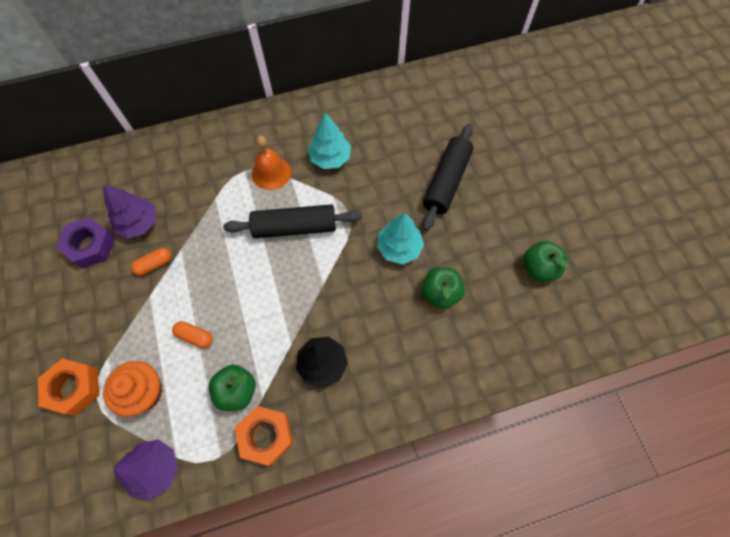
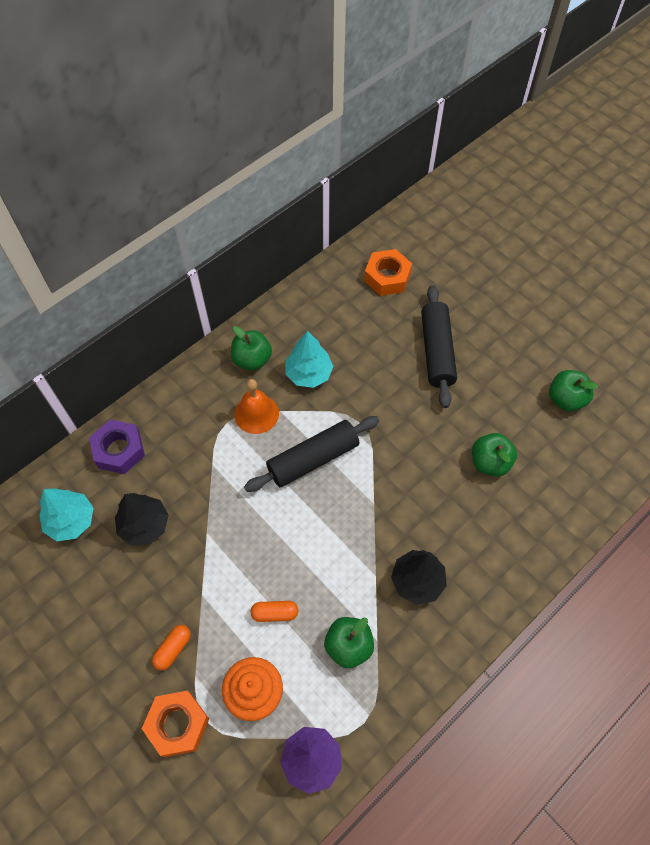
camera: 25 degrees left, 5 degrees down
purple nut [56,217,115,269] -> purple nut moved to [89,419,145,474]
purple tree [103,185,156,238] -> black tree [115,493,169,546]
orange capsule [131,248,171,276] -> orange capsule moved to [152,625,191,670]
orange nut [235,406,293,466] -> orange nut moved to [364,249,412,296]
turquoise tree [377,213,424,265] -> turquoise tree moved to [40,488,93,541]
none -> green apple [231,326,272,371]

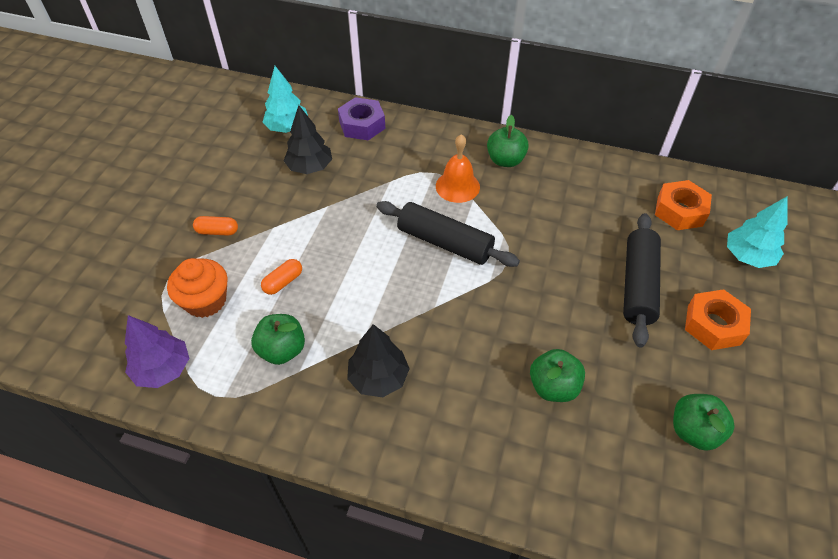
camera: 60 degrees right, 10 degrees down
orange nut [142,691,209,757] -> orange nut moved to [685,289,751,350]
orange capsule [250,601,299,622] -> orange capsule turned 75 degrees clockwise [261,259,302,295]
turquoise tree [285,331,333,388] -> turquoise tree moved to [727,196,787,268]
black rolling pin [421,285,457,408] -> black rolling pin turned 45 degrees counterclockwise [623,213,661,347]

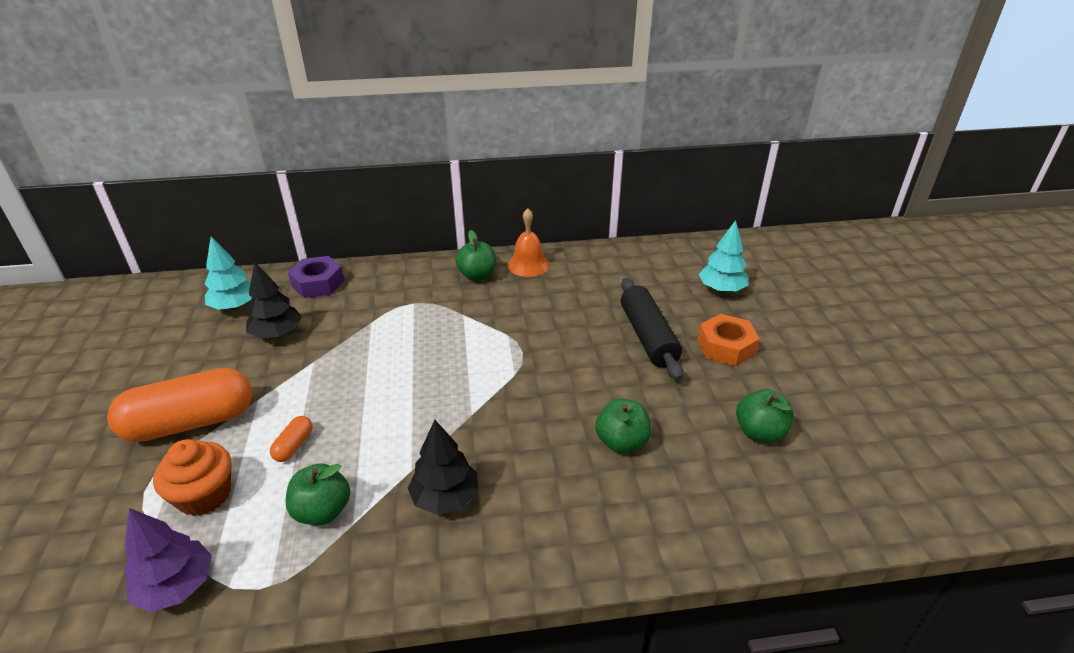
camera: 25 degrees left, 15 degrees down
orange capsule [193,216,238,236] -> orange capsule [107,368,252,442], size x2.43
black rolling pin [376,201,520,267] -> none
orange bell [436,134,480,203] -> orange bell moved to [507,208,550,277]
orange nut [655,180,712,230] -> none

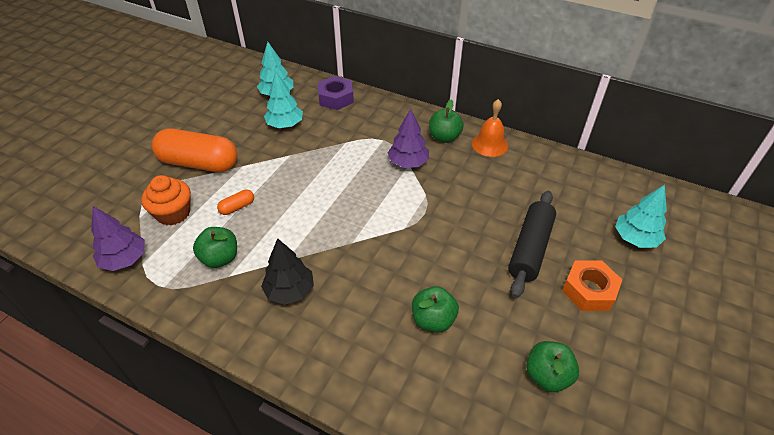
camera: 35 degrees right, 10 degrees up
black tree [246,262,302,338] -> turquoise tree [264,72,303,128]
none -> purple tree [388,109,429,168]

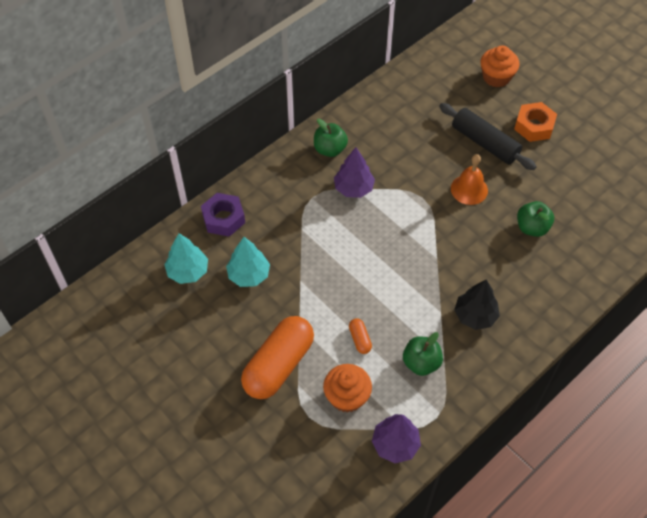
camera: 70 degrees left, 10 degrees up
orange bell [472,99,508,157] -> orange bell moved to [451,154,488,205]
green apple [526,341,579,392] -> none
turquoise tree [615,185,667,248] -> orange cupcake [481,46,519,88]

